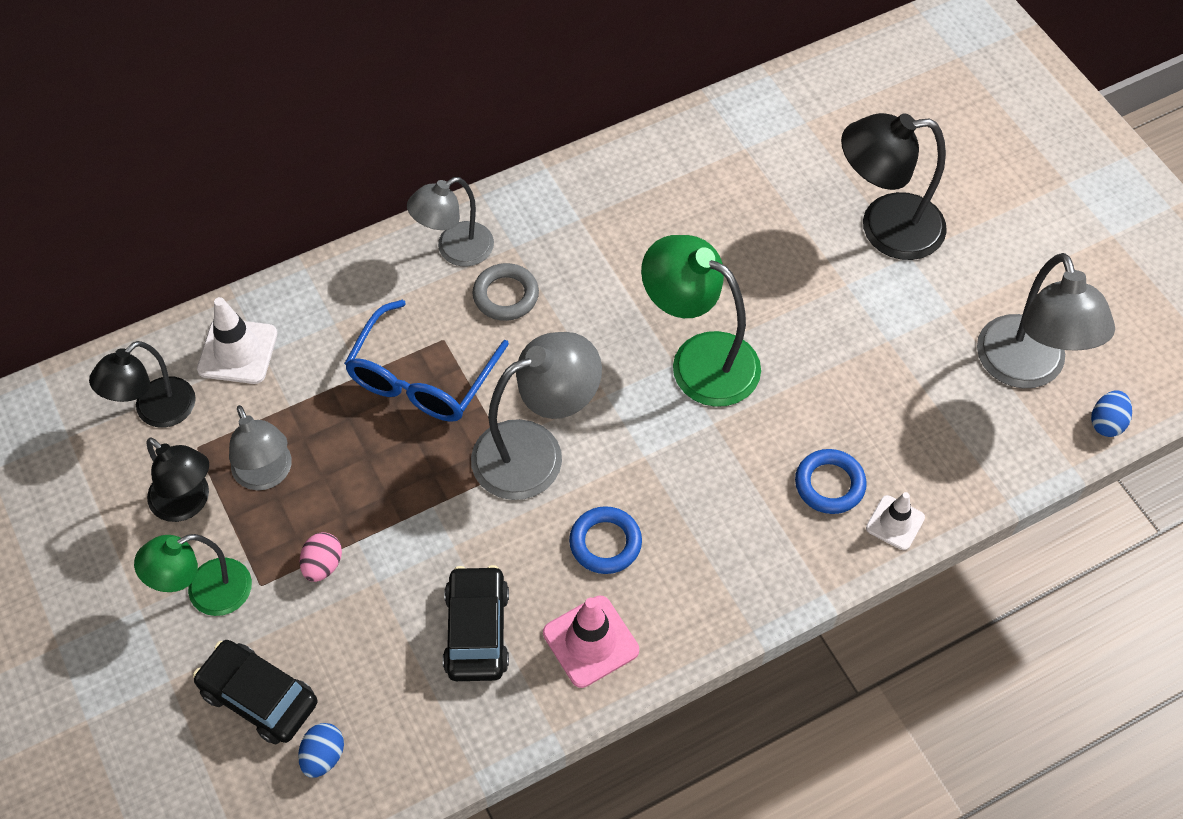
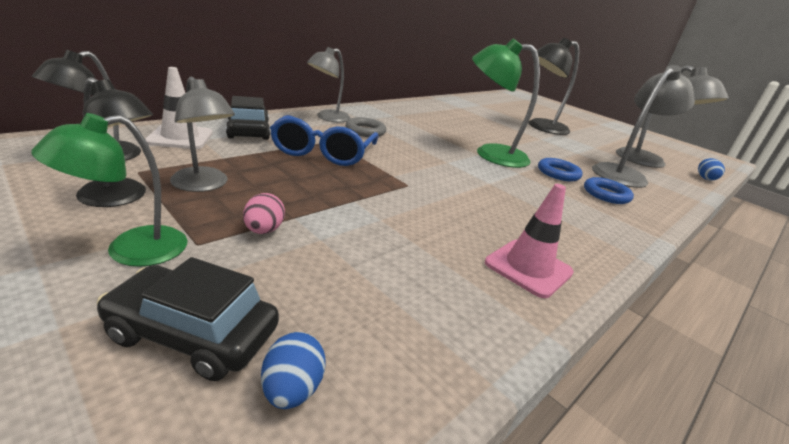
camera: 20 degrees left, 30 degrees down
black car [443,565,509,681] -> black car moved to [226,96,270,140]
grey lamp [471,332,602,500] -> grey lamp moved to [592,65,695,188]
blue ring [569,506,642,574] -> blue ring moved to [538,158,583,181]
white traffic cone [866,492,925,550] -> none

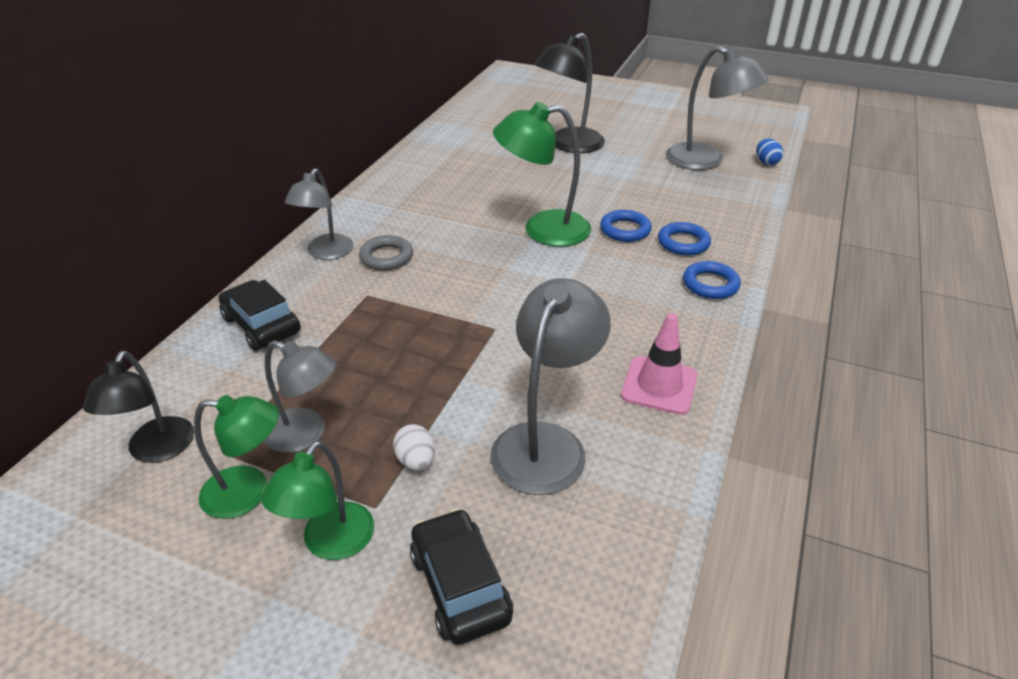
camera: 20 degrees left, 10 degrees up
black lamp [76,77,153,207] -> green lamp [194,395,279,519]
black car [97,257,279,381] -> black car turned 75 degrees clockwise [410,508,513,645]
white traffic cone [145,67,213,149] -> none
pink egg [243,193,285,234] -> white egg [393,424,435,471]
blue egg [261,332,326,409] -> none
blue glasses [270,115,379,166] -> none
grey lamp [592,65,695,188] -> grey lamp moved to [490,278,611,495]
none -> blue ring [683,261,741,299]

